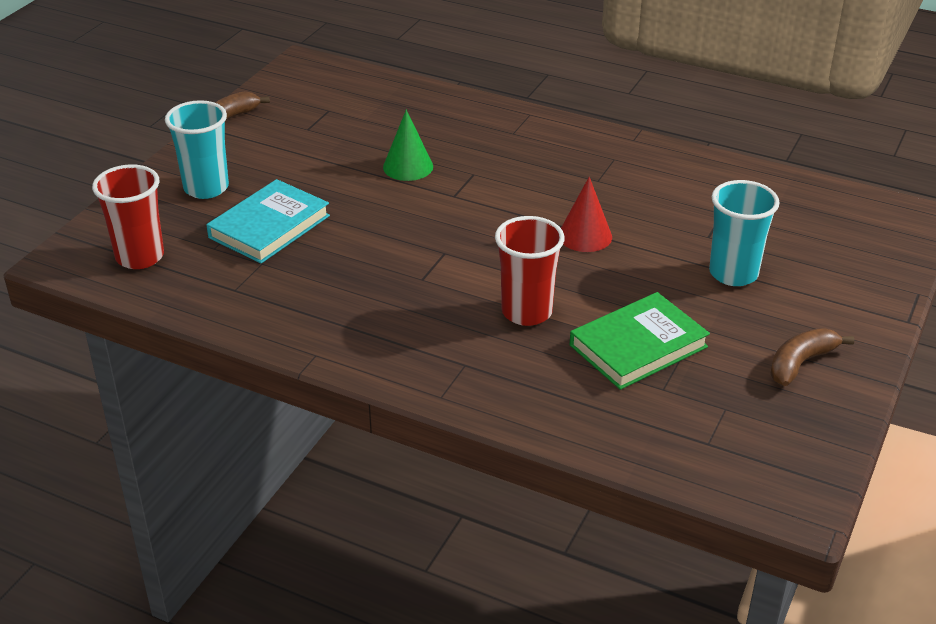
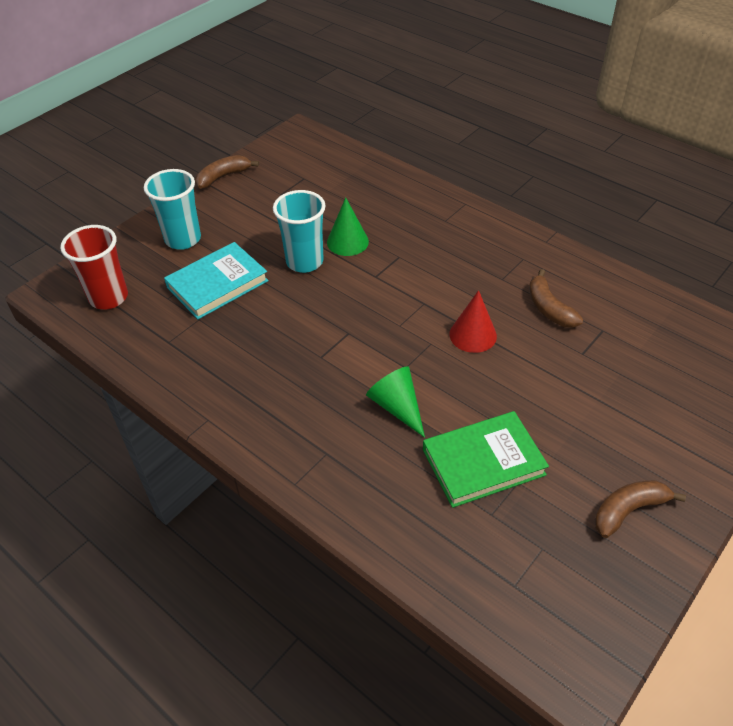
camera: 15 degrees right, 10 degrees up
red cup [495,216,565,326] -> green cone [366,366,425,438]
turquoise cup [709,180,780,286] -> turquoise cup moved to [273,190,326,273]
none -> brown banana [529,269,583,328]

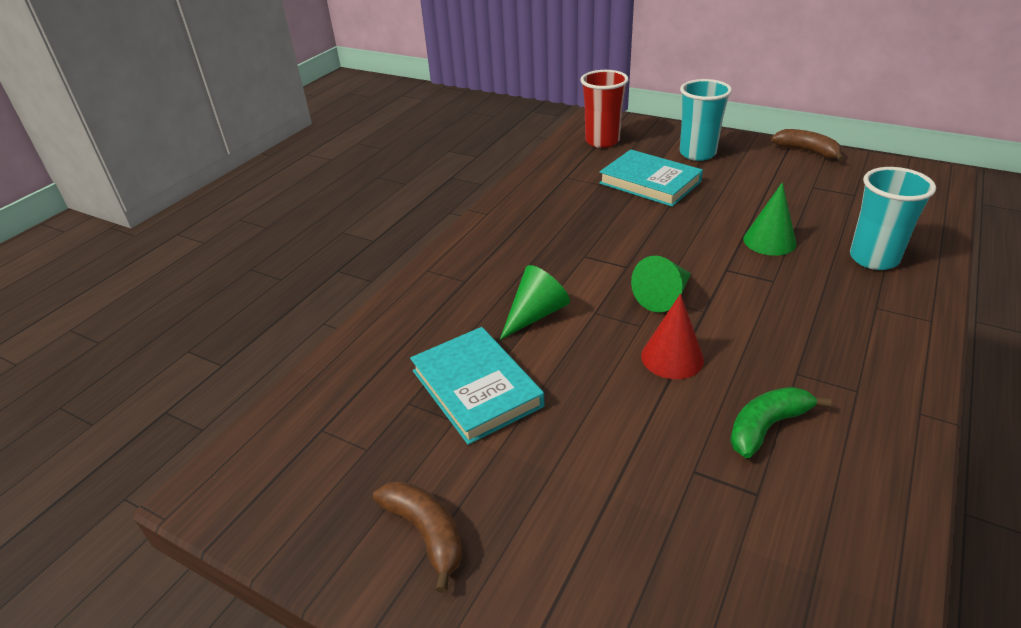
camera: 80 degrees right, 10 degrees down
turquoise cup [273,190,326,273] -> turquoise cup moved to [850,167,936,270]
green book [423,411,549,508] -> turquoise book [410,327,545,445]
brown banana [529,269,583,328] -> green banana [730,387,831,458]
none -> green cone [631,256,691,312]

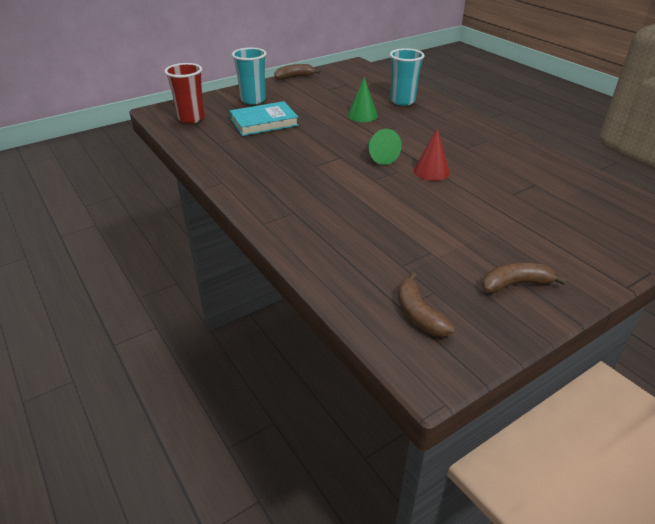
camera: 65 degrees left, 0 degrees up
turquoise book [410,327,545,445] -> none
green cone [500,265,570,340] -> none
green banana [730,387,831,458] -> none
none -> brown banana [398,272,455,337]

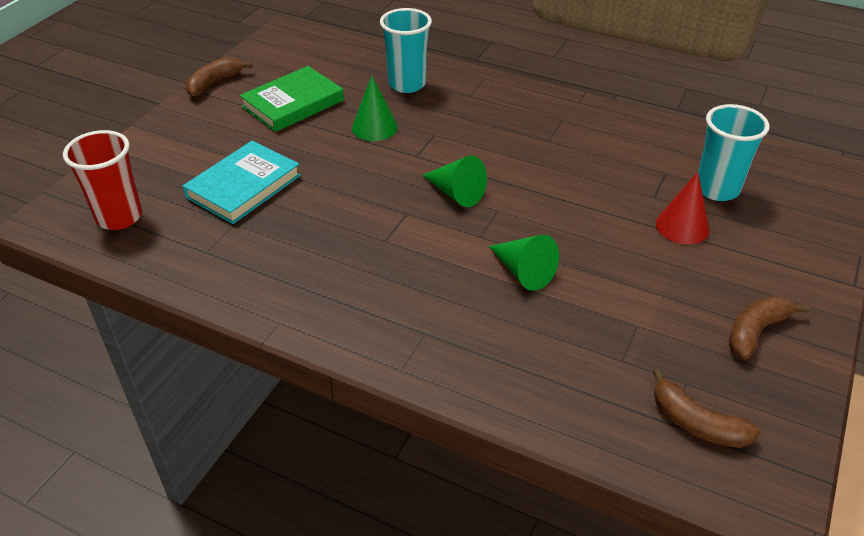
camera: 30 degrees left, 5 degrees up
turquoise cup [232,48,267,105] -> turquoise cup moved to [698,104,770,201]
red cone [413,128,450,181] -> red cone moved to [656,172,710,245]
none -> green book [239,66,344,132]
none -> green cone [489,235,559,291]

